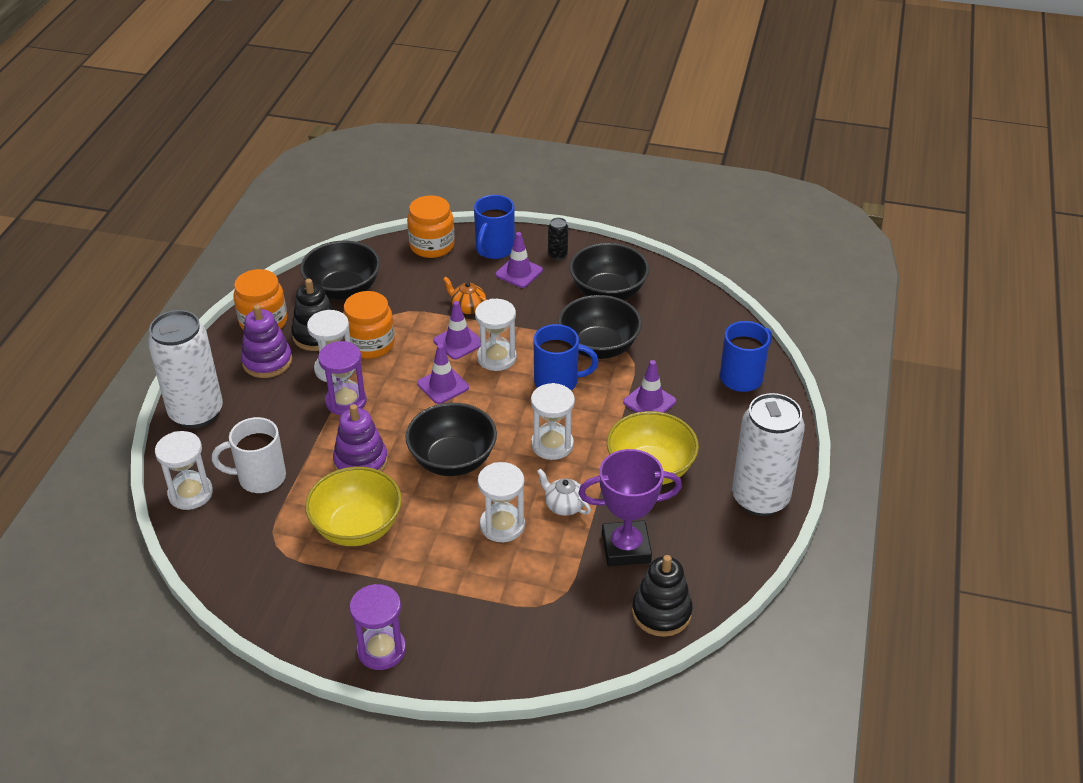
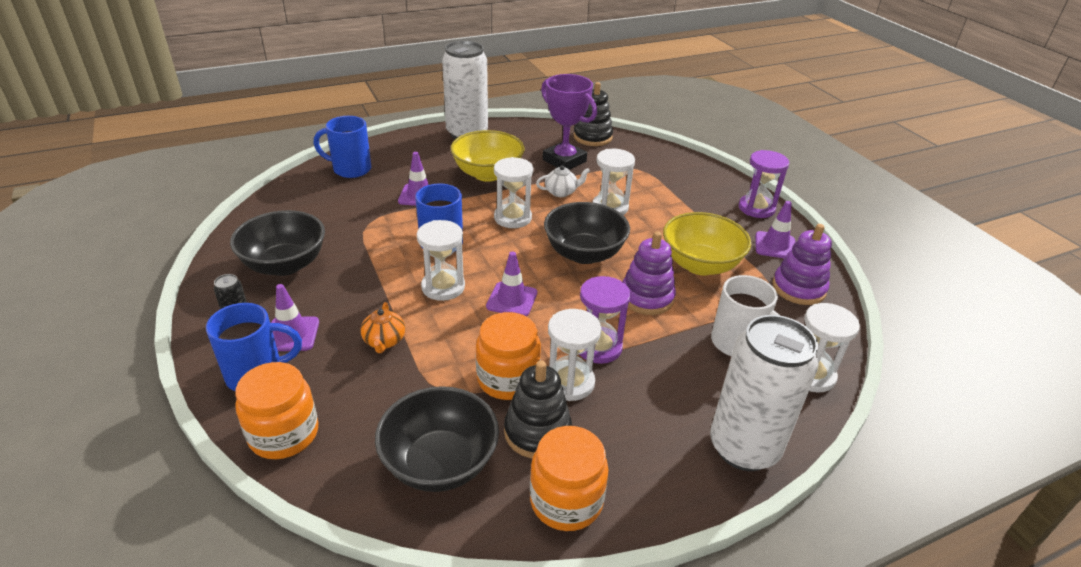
camera: 130 degrees left, 5 degrees down
purple stacking toy [241,305,292,378] -> purple stacking toy moved to [772,224,832,305]
purple traffic cone [433,301,481,359] -> purple traffic cone moved to [755,201,795,259]
white teapot [537,468,591,516] -> white teapot turned 105 degrees counterclockwise [536,165,590,197]
black bowl [558,295,642,359] -> none

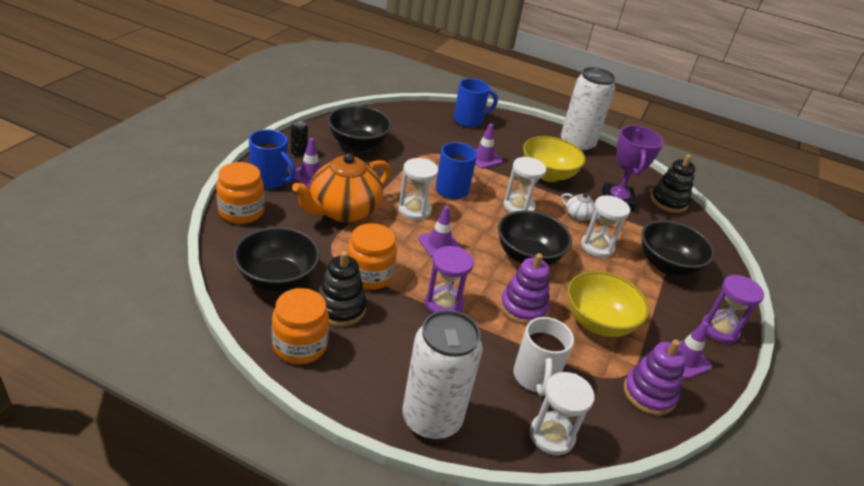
camera: 45 degrees right, 0 degrees up
blue mug [314,116,371,178] -> blue mug turned 105 degrees clockwise [454,78,498,128]
orange teapot [361,302,405,353] -> orange teapot [292,153,391,222], size x2.26
white hourglass [548,309,602,401] -> none
none -> black bowl [641,220,715,276]

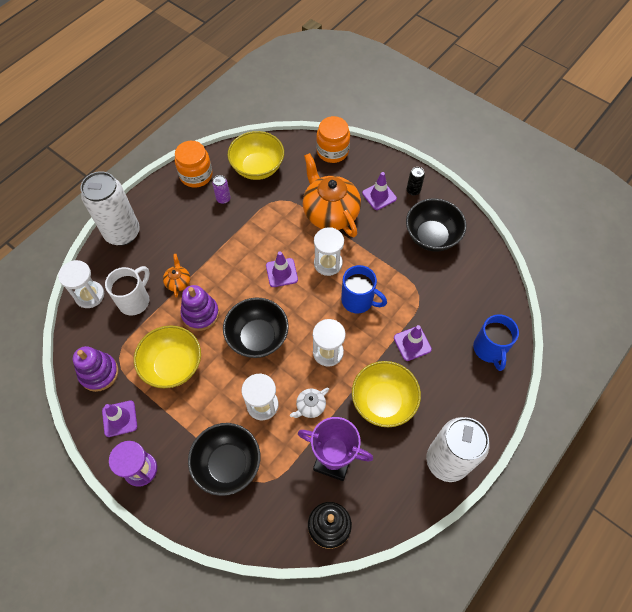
camera: 110 degrees right, 25 degrees up
black bowl [233,227,320,292] -> yellow bowl [228,131,284,180]
blue mug [249,129,295,189] -> none
black stacking toy [318,251,367,327] -> purple can [212,175,230,204]
orange jar [347,223,397,290] -> none
purple hourglass [425,246,474,313] -> none
white mug [513,317,574,396] -> white mug turned 105 degrees clockwise [105,266,150,315]
none -> orange teapot [163,254,190,298]

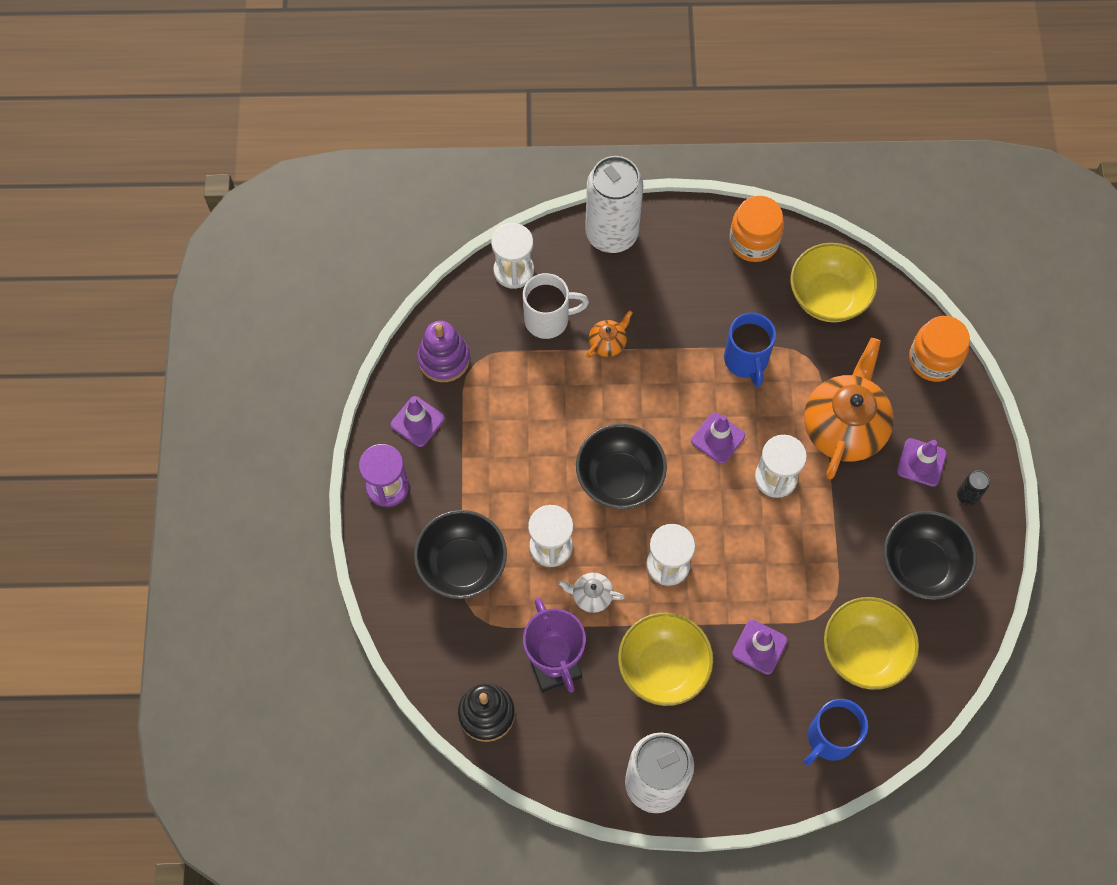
camera: 50 degrees right, 5 degrees up
yellow bowl [134,325,201,388] -> yellow bowl moved to [824,597,919,690]
purple stacking toy [180,285,219,331] -> none
purple can [212,175,230,204] -> none
blue mug [341,265,387,313] -> blue mug moved to [724,313,776,387]

